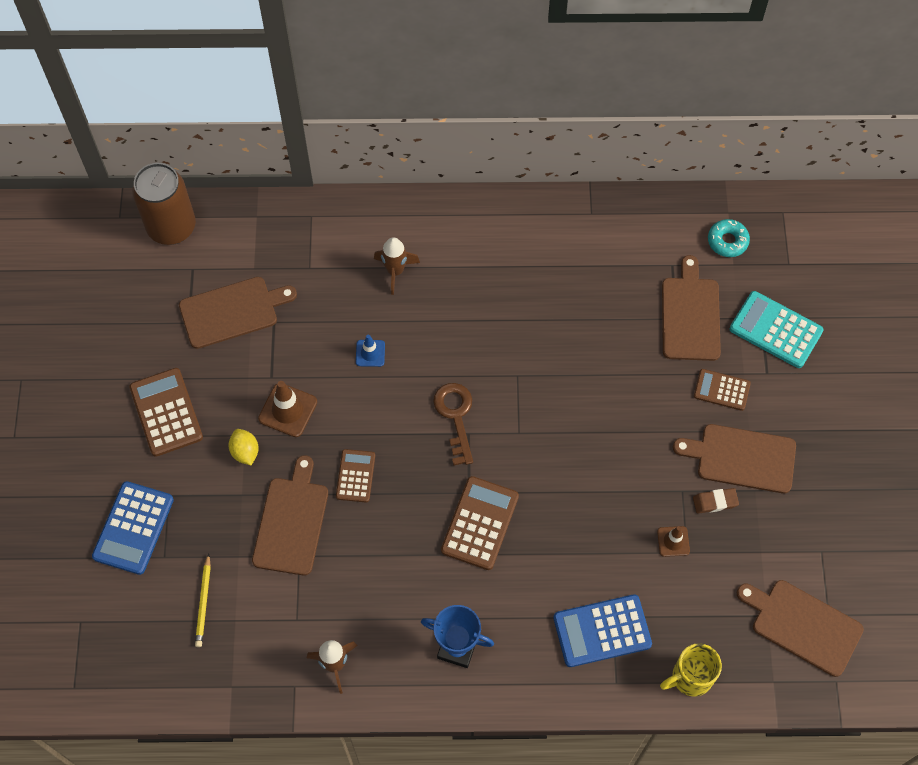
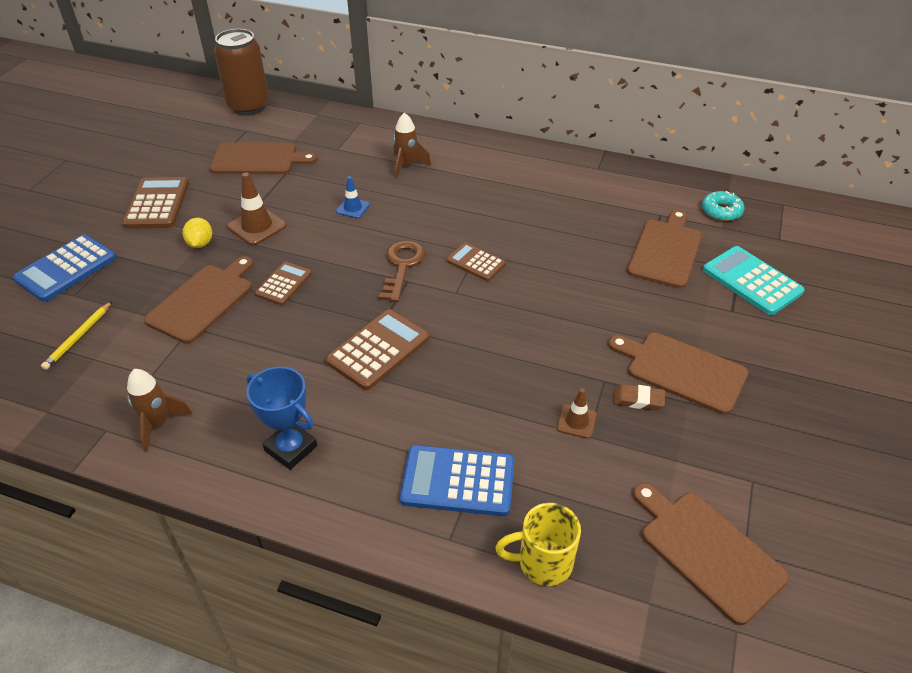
camera: 20 degrees right, 20 degrees down
brown calculator [694,369,751,411] -> brown calculator moved to [446,243,506,281]

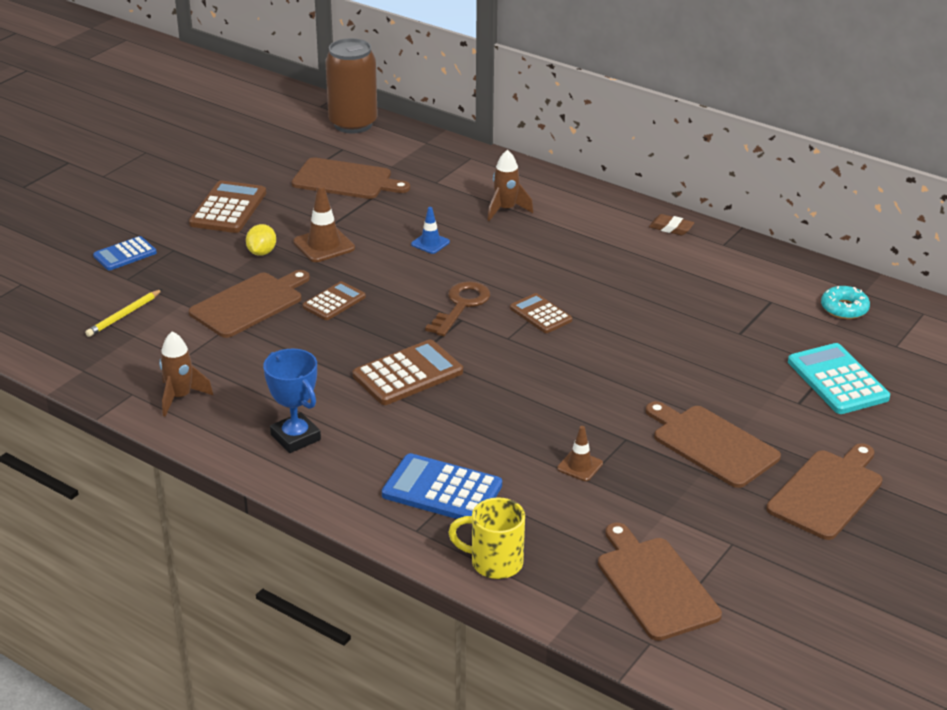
camera: 15 degrees right, 10 degrees down
blue calculator [13,234,116,302] -> blue calculator [93,236,157,270], size x0.62
brown eraser [613,384,665,410] -> brown eraser moved to [649,214,695,235]
brown cutting board [627,210,702,288] -> brown cutting board moved to [766,443,883,540]

